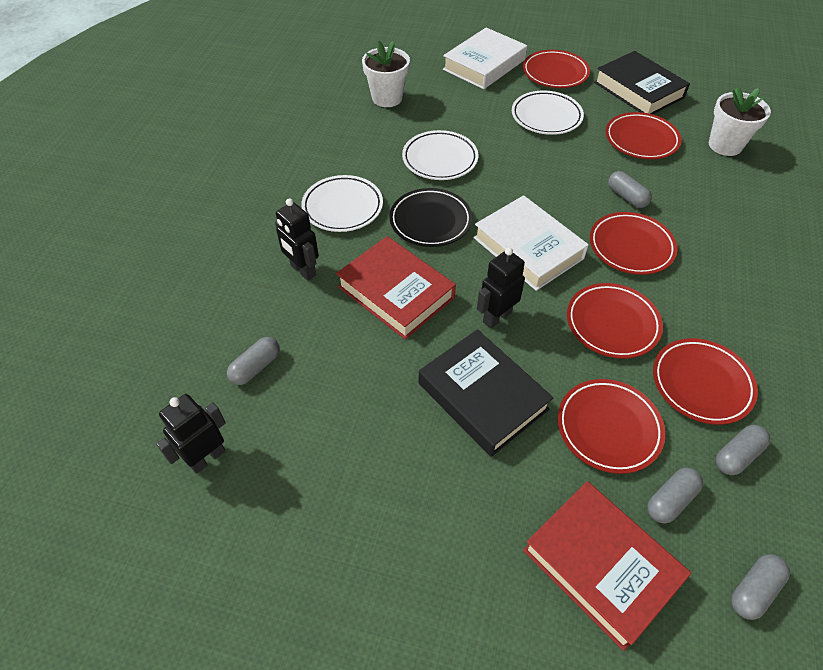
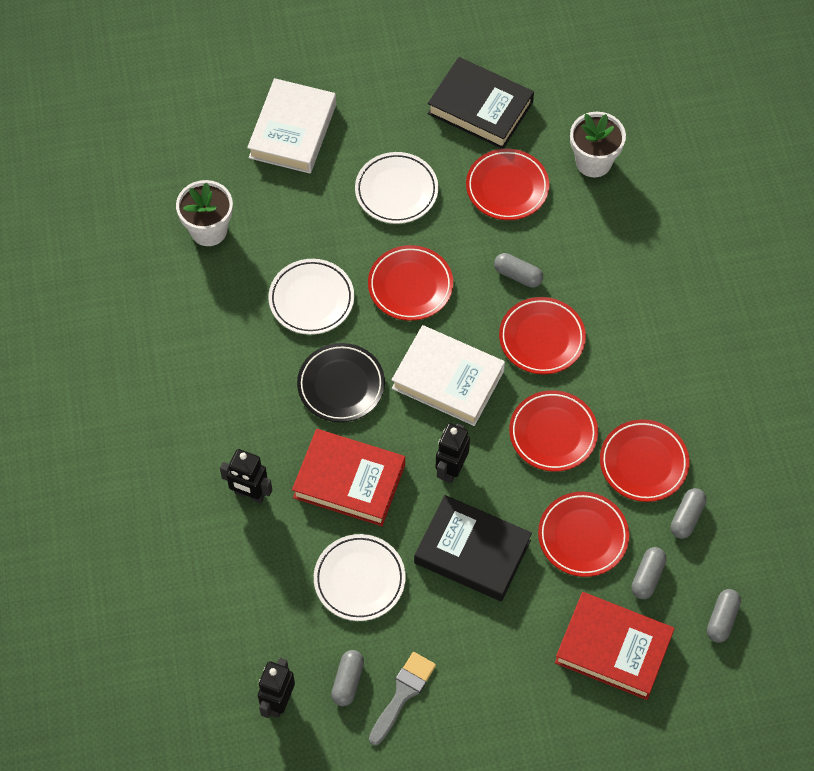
camera: 25 degrees left, 10 degrees up
grey capsule [227,337,280,385] -> grey capsule moved to [331,650,364,706]
white plate [301,175,383,232] -> white plate moved to [314,534,406,621]
red plate [523,50,590,88] -> red plate moved to [368,245,453,321]
none -> grey brush [369,652,436,745]

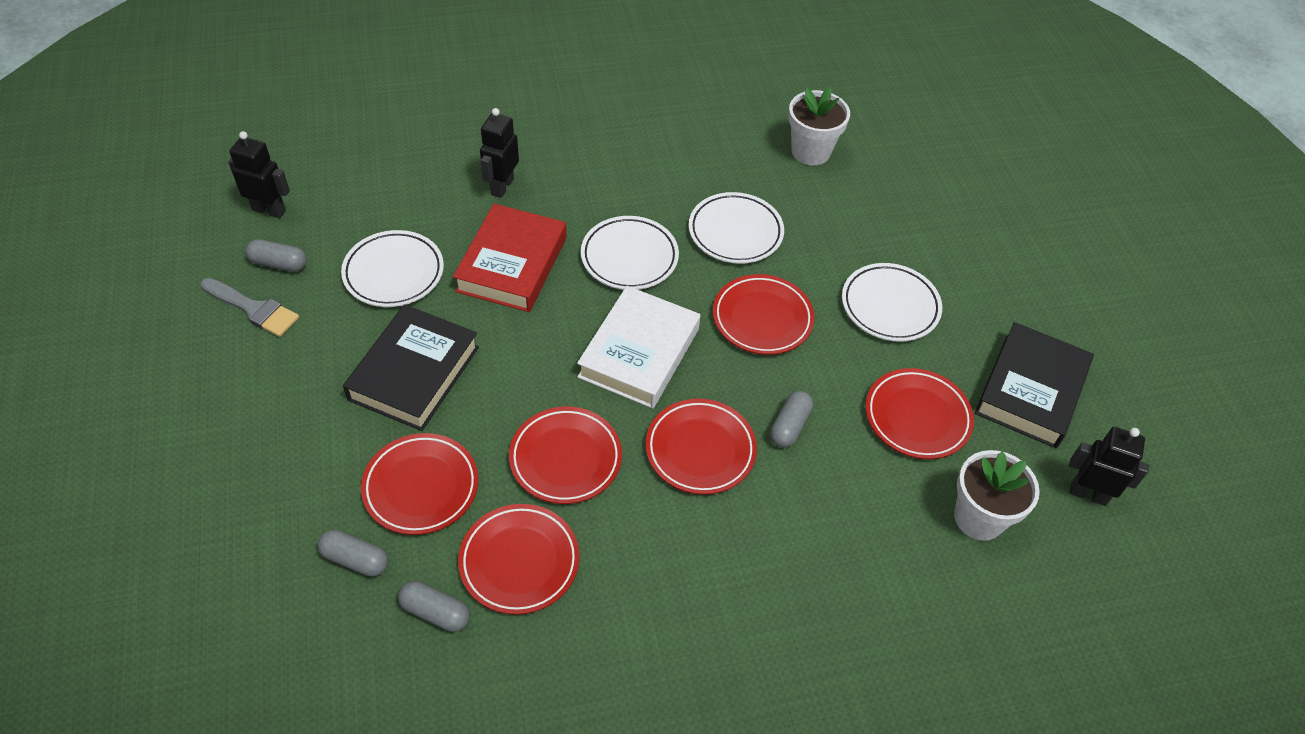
camera: 85 degrees right, 10 degrees down
white book [247,78,336,173] -> none
black plate [297,343,385,422] -> white plate [581,216,679,290]
black robot [436,423,470,484] -> black robot moved to [1069,427,1149,506]
red book [555,592,675,700] -> none
grey capsule [707,589,741,643] -> none

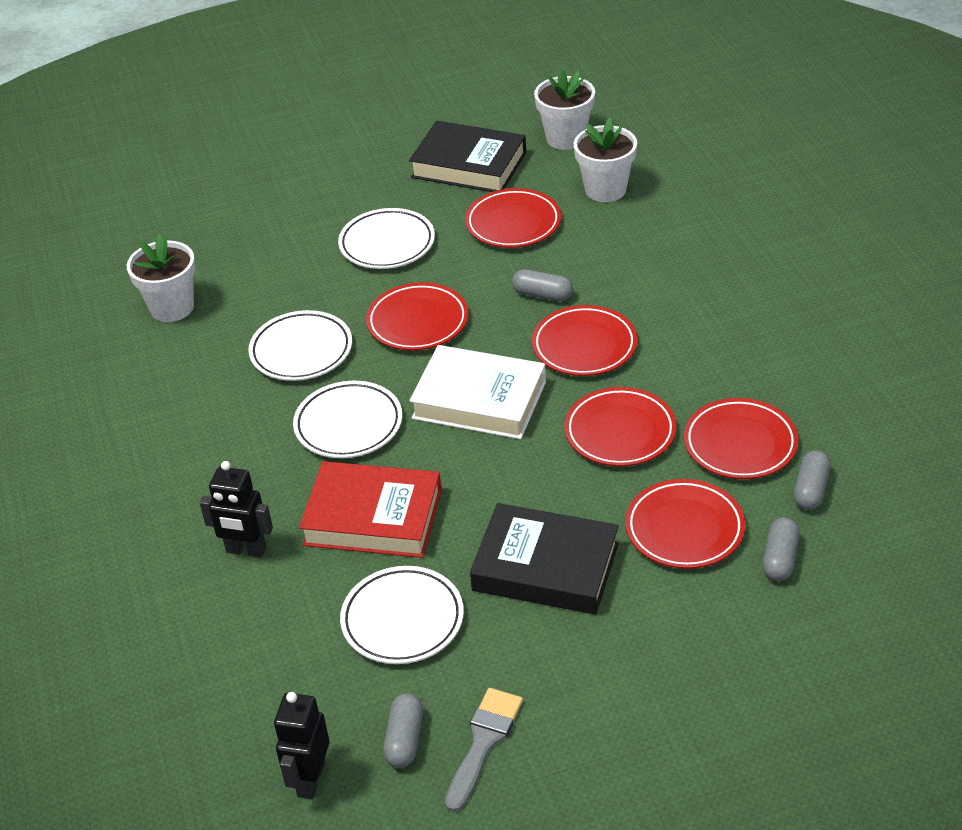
camera: 90 degrees left, 10 degrees down
black robot [1069,427,1149,506] -> white flower pot [534,69,595,150]

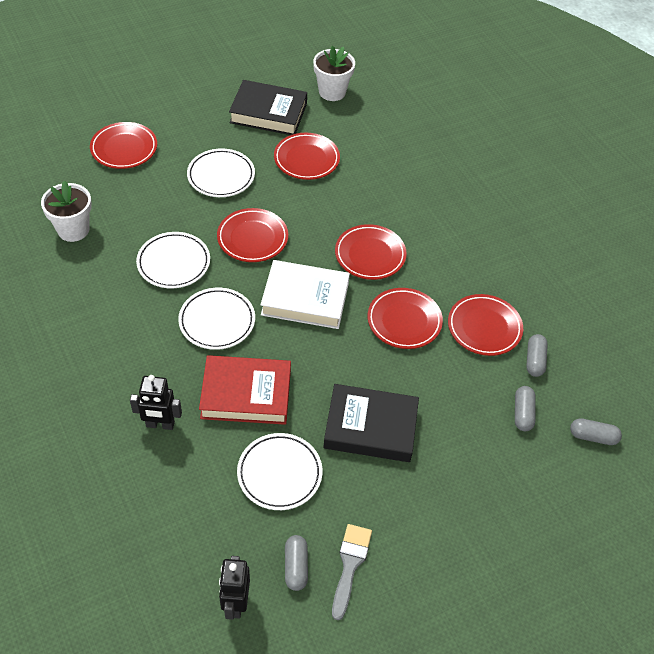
camera: 15 degrees left, 10 degrees up
grey capsule [512,269,573,301] -> grey capsule moved to [570,418,622,445]
white flower pot [573,118,637,202] -> none
red plate [625,479,745,569] -> red plate moved to [90,122,157,169]

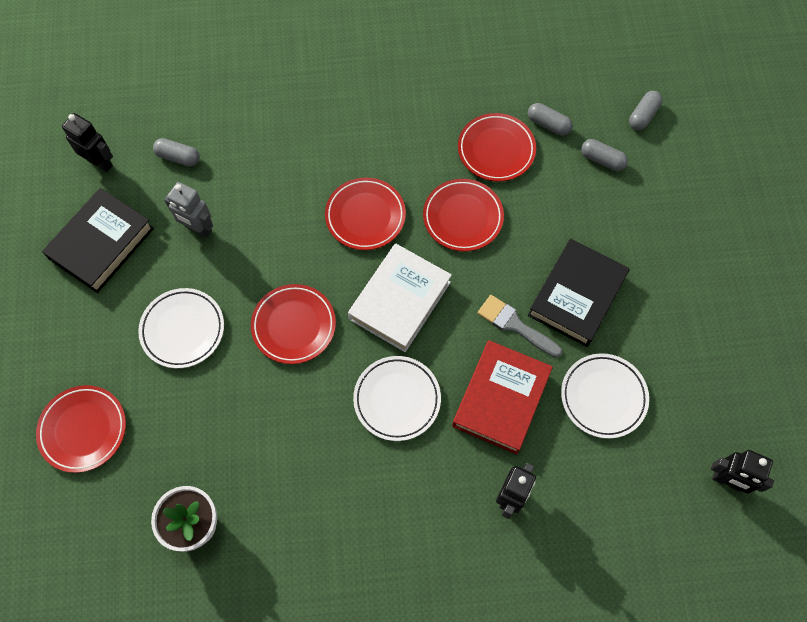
camera: 65 degrees left, 15 degrees up
white plate [136,232,210,288] -> none
red plate [274,133,340,180] -> grey robot [164,182,213,238]
grey capsule [285,535,308,591] -> grey capsule moved to [153,138,200,167]
white flower pot [313,46,355,101] -> black robot [62,113,113,172]
grey brush [332,524,372,620] -> grey brush moved to [478,295,562,357]

